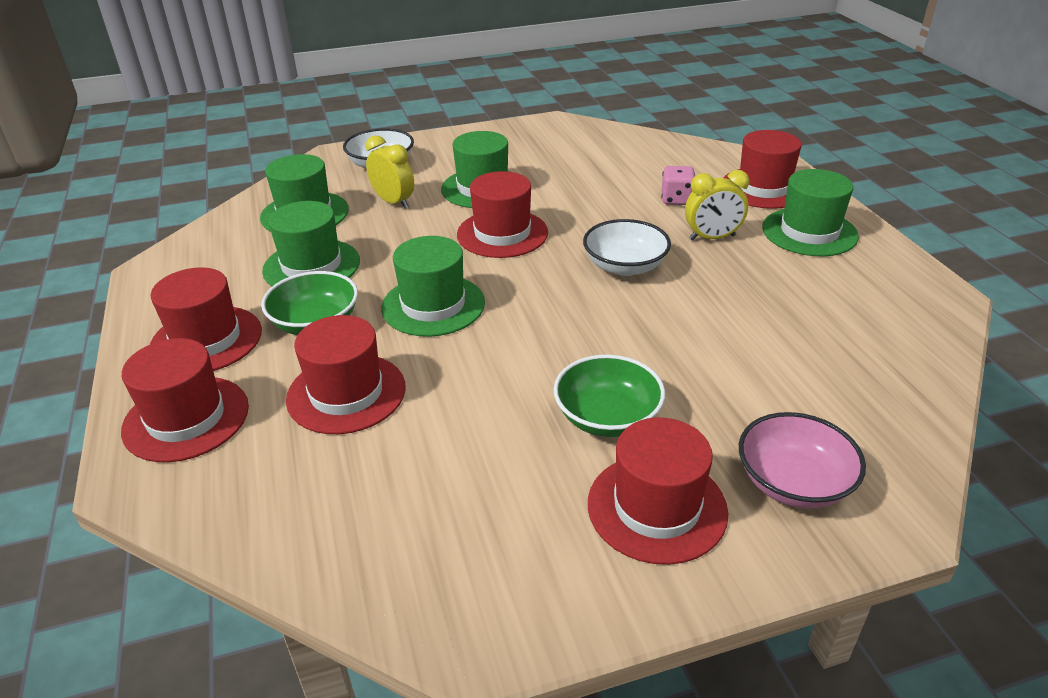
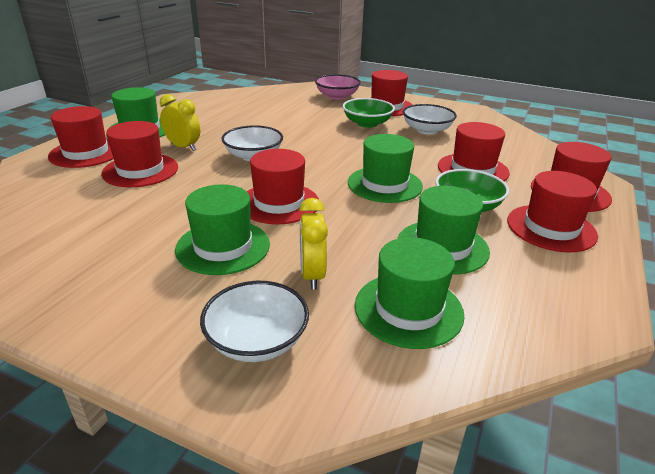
camera: 140 degrees left, 5 degrees down
pink dice [661,166,695,205] -> red hat [101,121,178,187]
none -> white bowl [403,104,457,135]

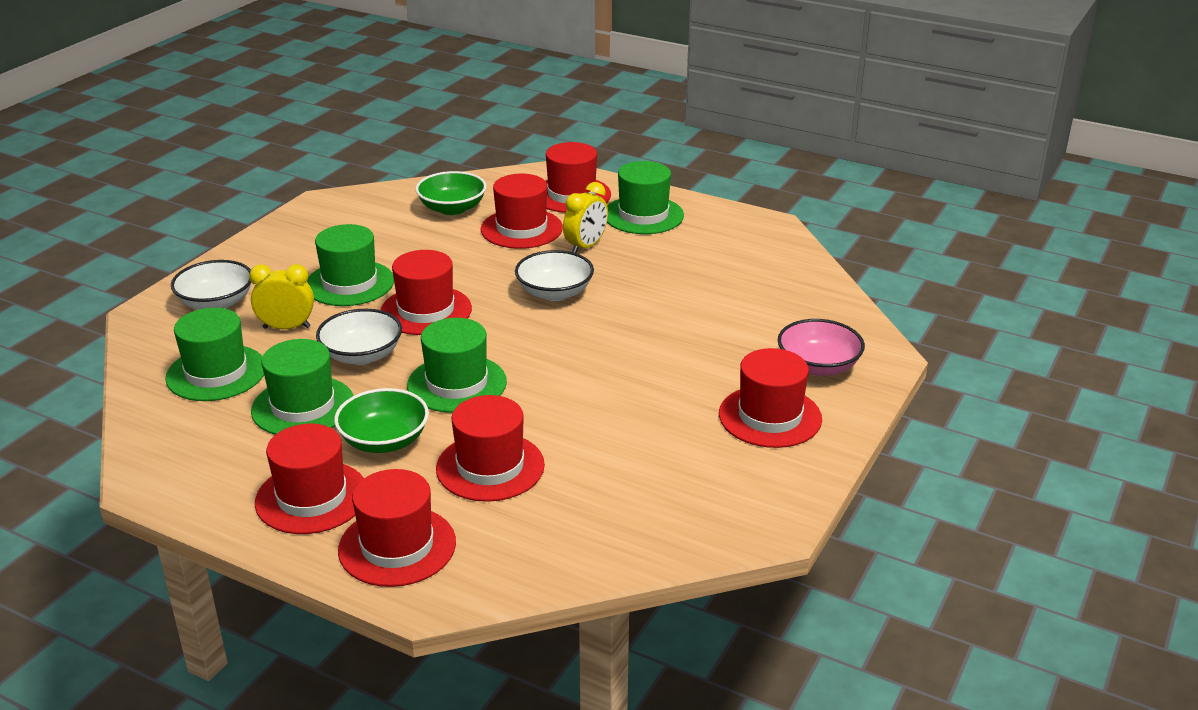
camera: 95 degrees right, 0 degrees up
green bowl [342,98,395,128] -> green bowl moved to [415,171,487,215]
white bowl [403,104,457,135] -> white bowl moved to [316,309,402,365]

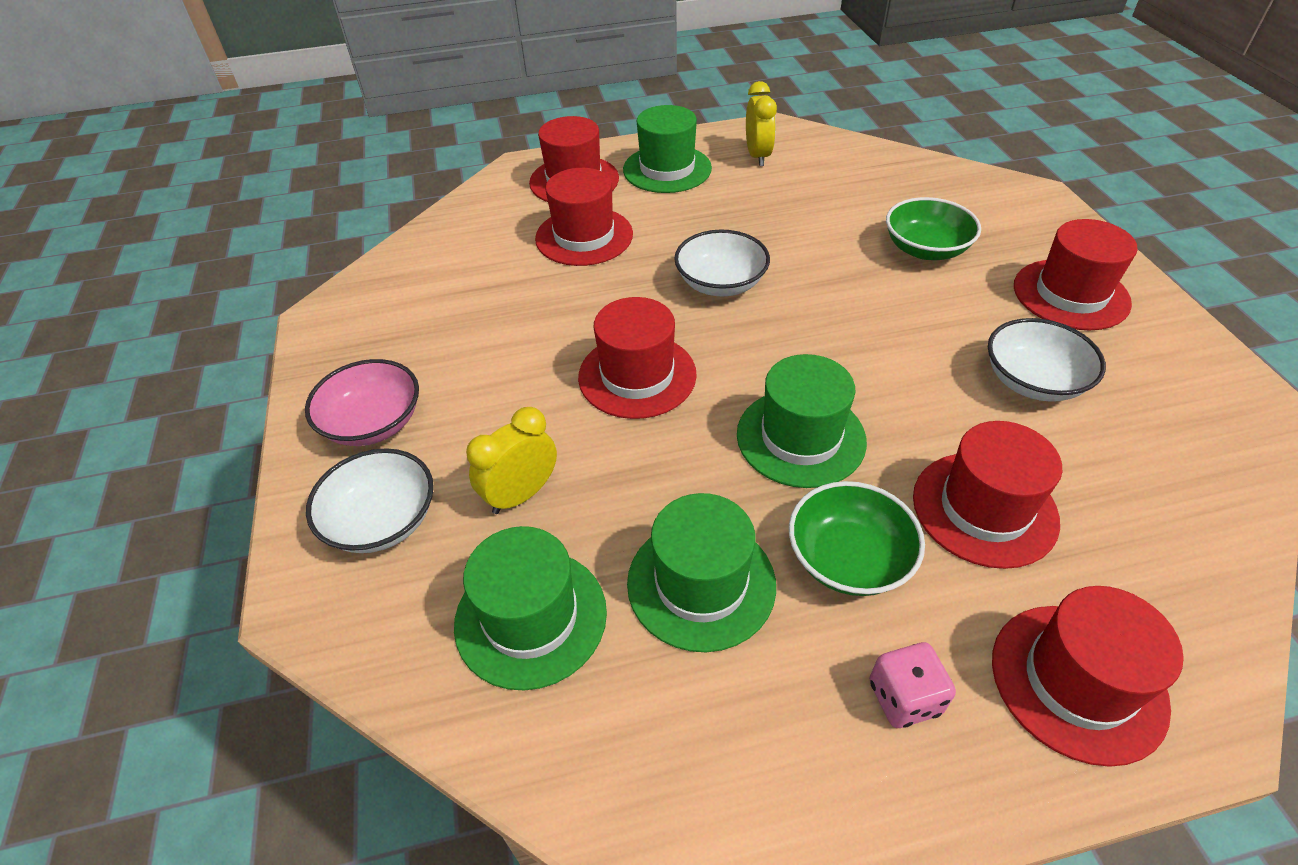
camera: 40 degrees left, 15 degrees up
red hat [255,424,364,534] -> pink dice [869,642,956,728]
green hat [307,224,394,306] -> none
white bowl [316,309,402,365] -> white bowl moved to [988,318,1106,402]
green bowl [415,171,487,215] -> green bowl moved to [886,197,981,260]
yellow clock [563,182,608,253] -> yellow clock moved to [746,81,777,166]
pink bowl [778,319,865,376] -> pink bowl moved to [305,359,419,446]

